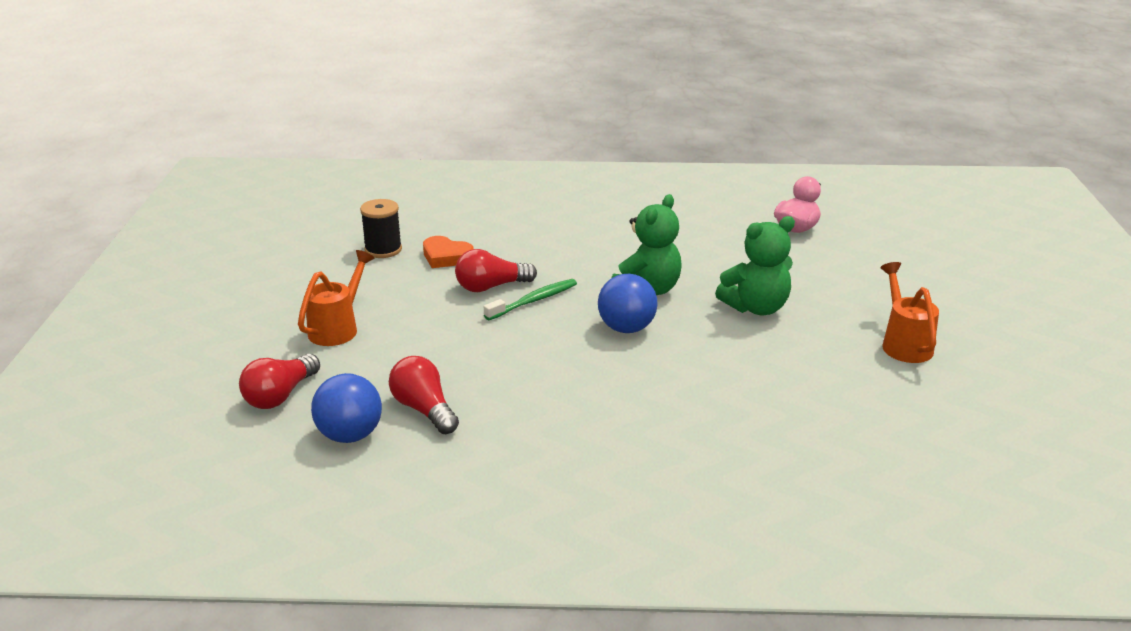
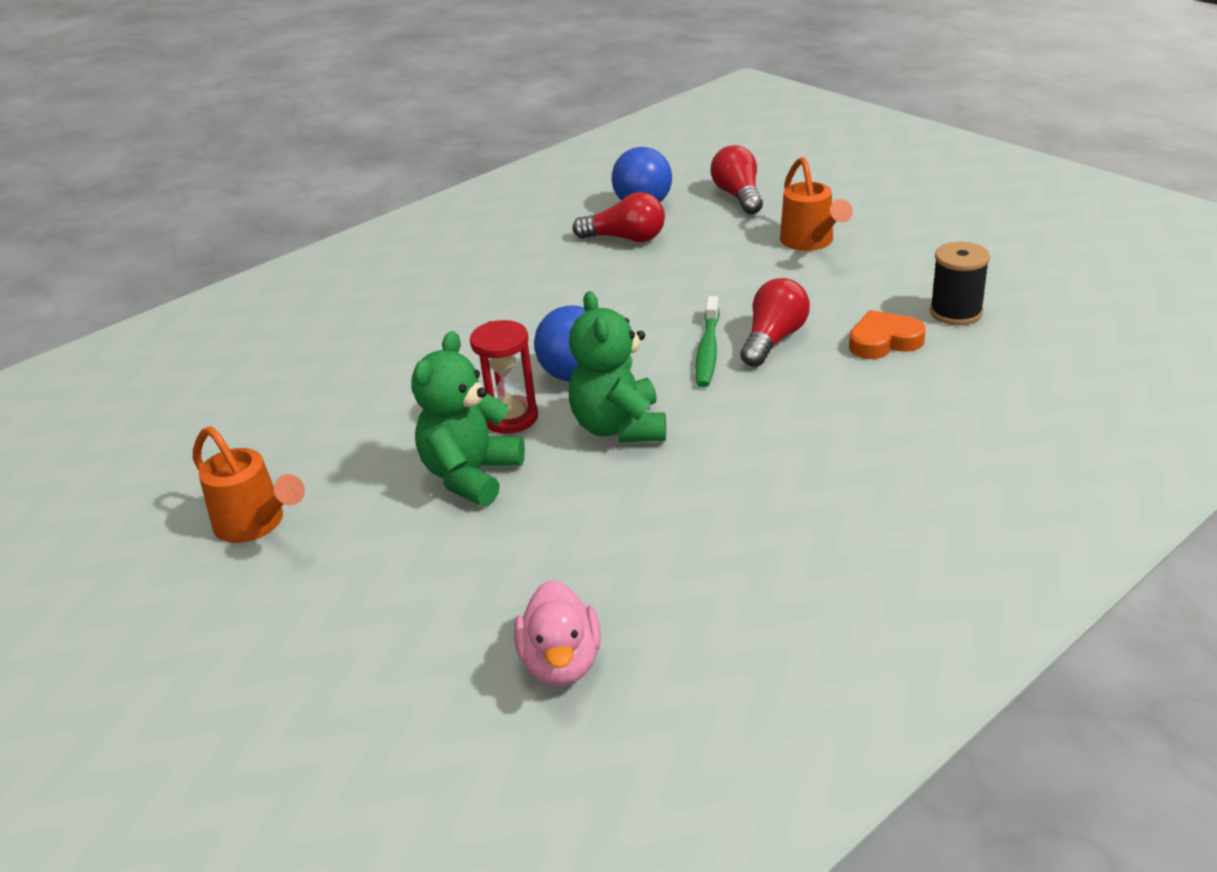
camera: 140 degrees right, 5 degrees up
none -> red hourglass [470,320,538,434]

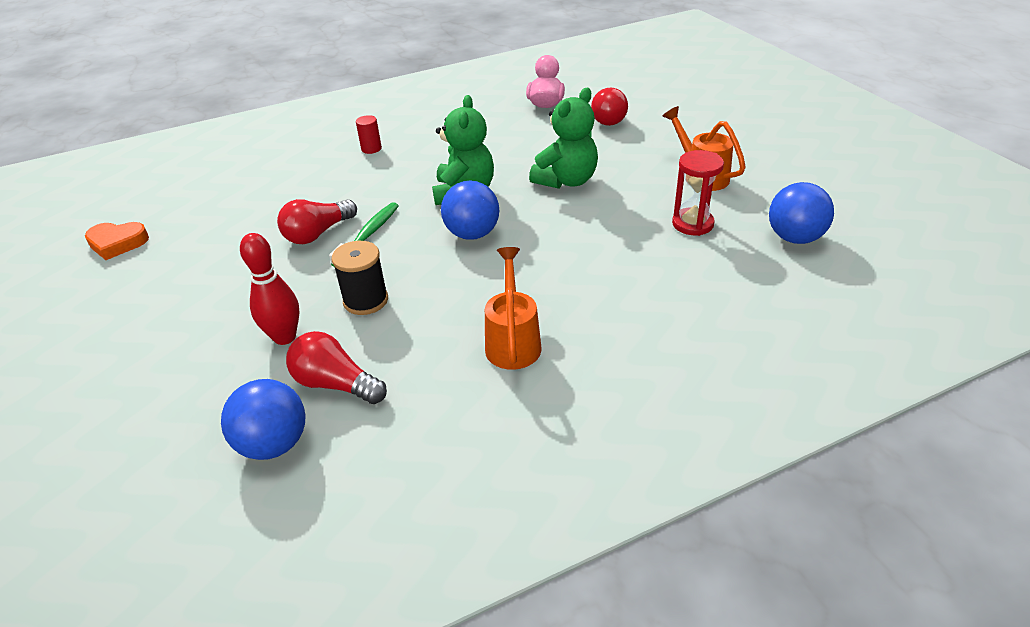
camera: 165 degrees left, 5 degrees up
red hourglass [470,320,538,434] -> red hourglass moved to [672,150,724,236]
red light bulb [711,145,763,214] -> red light bulb moved to [591,88,628,126]
orange watering can [780,157,853,251] -> orange watering can moved to [485,247,542,370]
orange heart [849,310,926,359] -> orange heart moved to [85,222,149,260]
black spool [930,242,990,325] -> black spool moved to [332,241,388,315]
none -> red bowling pin [240,233,300,345]
none -> red cylinder [356,115,382,154]
none -> blue ball [769,182,834,244]

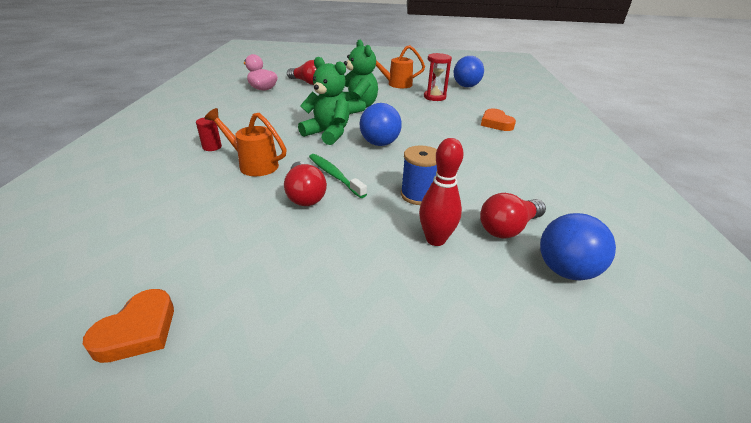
camera: 65 degrees left, 5 degrees down
black spool [332,241,388,315] -> blue spool [401,145,437,205]
orange watering can [485,247,542,370] -> orange watering can moved to [205,108,287,176]
none -> orange heart [481,108,516,131]

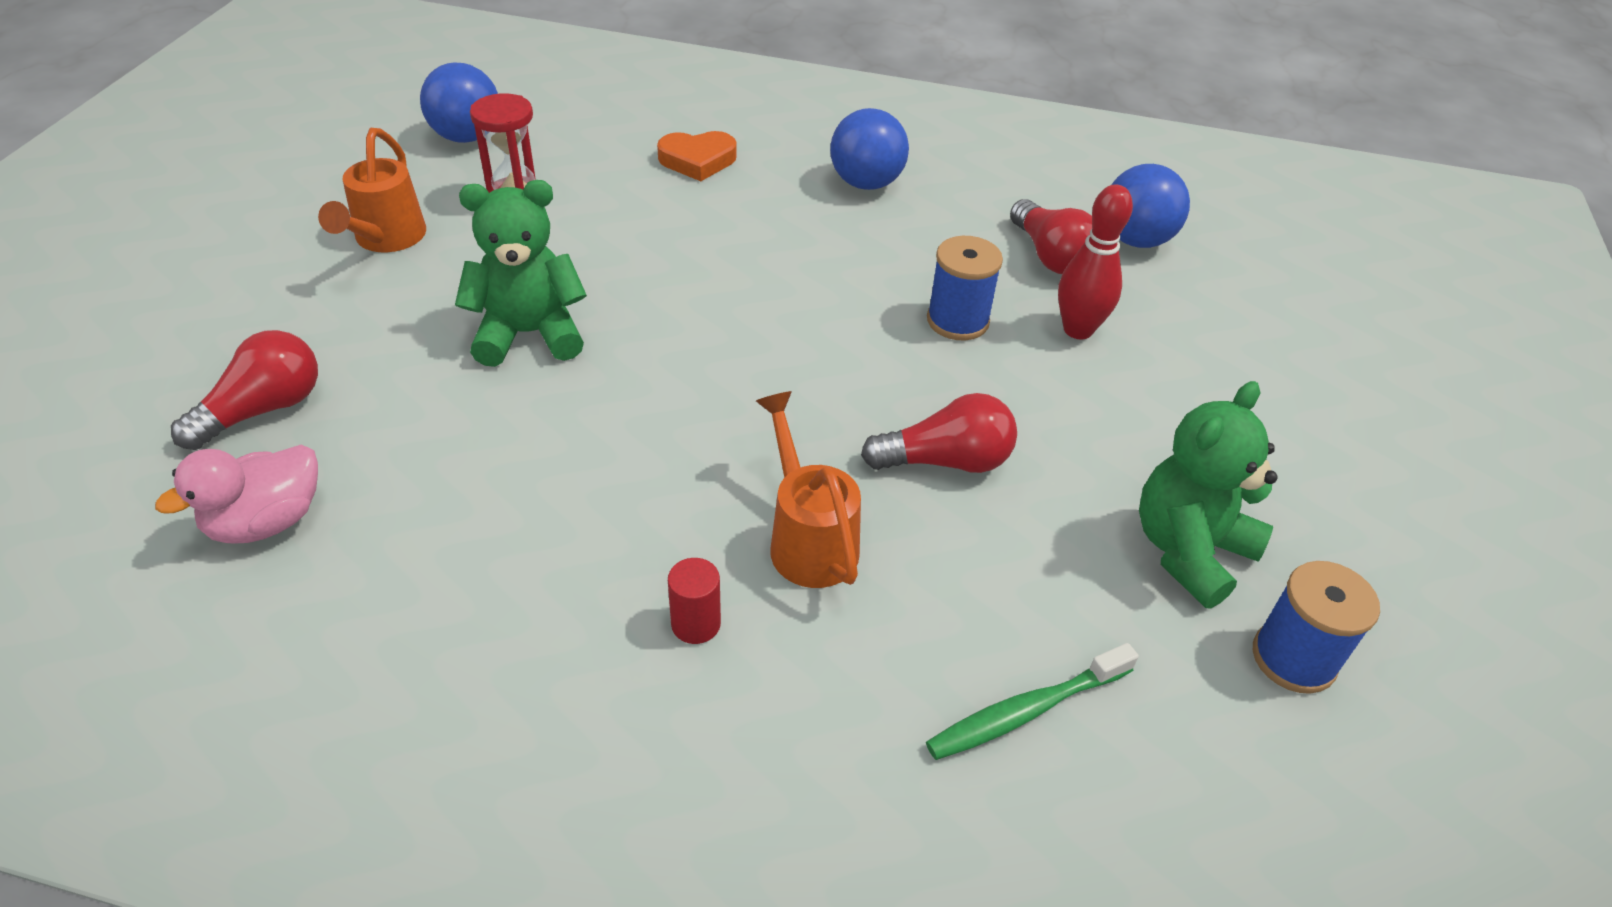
camera: 80 degrees left, 10 degrees up
orange heart [83,289,174,363] -> blue spool [1253,561,1380,694]
orange watering can [205,108,287,176] -> orange watering can turned 120 degrees clockwise [756,391,861,588]
green teddy bear [298,57,350,145] -> green teddy bear moved to [1139,381,1278,609]
green toothbrush [309,154,367,198] -> green toothbrush moved to [926,643,1139,760]
blue ball [360,103,402,146] -> blue ball moved to [830,108,909,190]

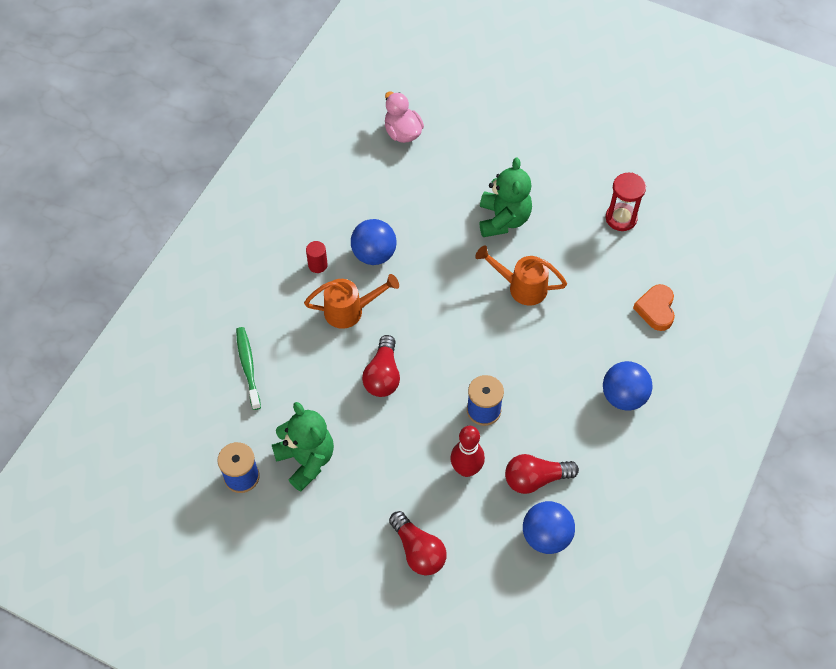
camera: 105 degrees right, 15 degrees up
red light bulb [171,330,318,450] -> red light bulb moved to [389,511,446,576]
orange watering can [318,128,426,252] -> orange watering can moved to [475,245,567,306]
blue ball [420,62,498,143] -> blue ball moved to [351,219,397,265]

